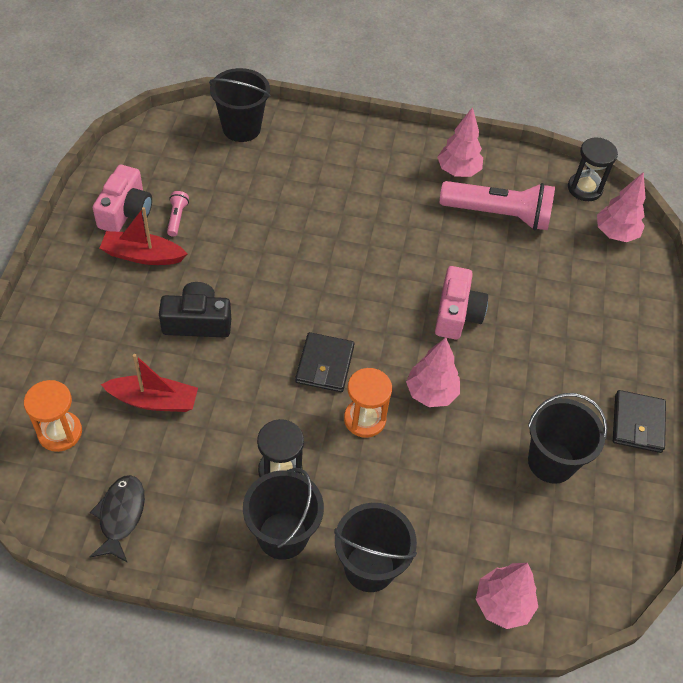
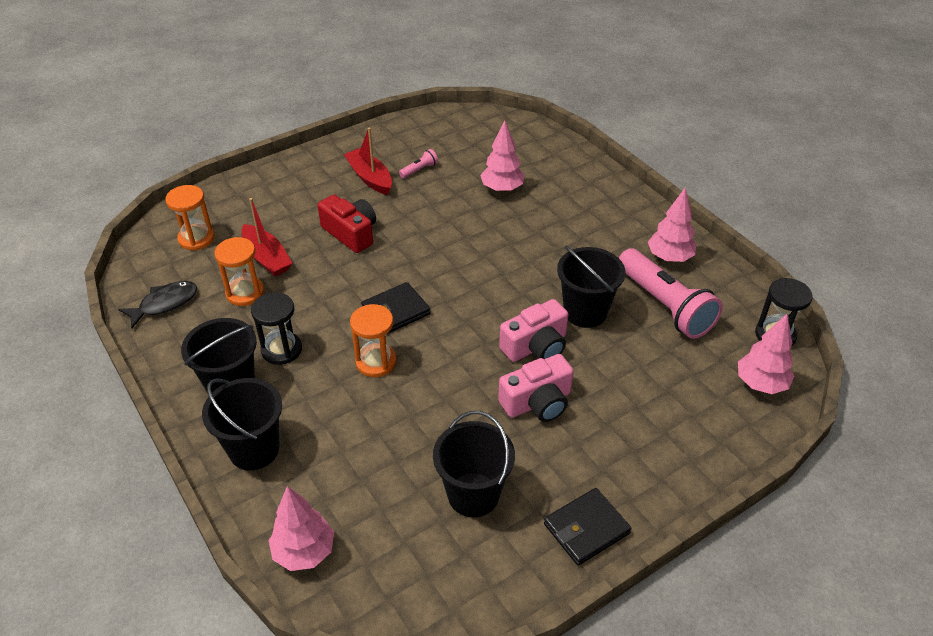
camera: 50 degrees right, 10 degrees down
pink camera [93,165,152,232] -> pink camera moved to [498,354,574,422]
black camera [159,282,231,337] -> red camera [318,195,376,253]
black bucket [209,68,270,142] -> black bucket moved to [557,246,625,328]
pink tree [406,337,460,407] -> pink tree moved to [480,120,525,193]
none -> orange hourglass [214,237,264,306]

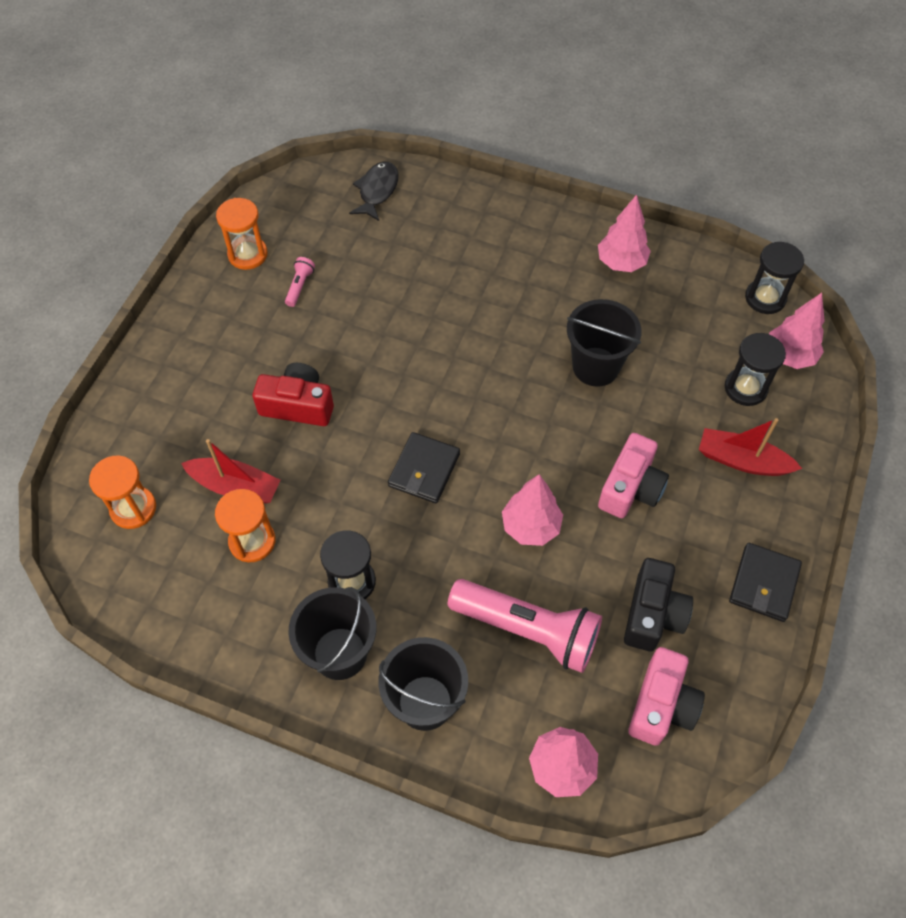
camera: 35 degrees left, 15 degrees up
black fish [118,281,197,328] -> black fish moved to [349,162,398,221]
red boat [344,128,392,195] -> red boat moved to [699,418,802,476]
orange hourglass [350,304,397,377] -> orange hourglass moved to [216,198,268,270]
black bucket [433,411,515,517] -> black camera [624,558,693,651]
pink tree [480,120,525,193] -> pink tree moved to [502,474,563,546]
pink camera [499,299,568,362] -> pink camera moved to [628,647,705,746]
pink flashlight [619,248,723,339] -> pink flashlight moved to [448,579,602,673]
none -> black hourglass [725,333,786,406]

